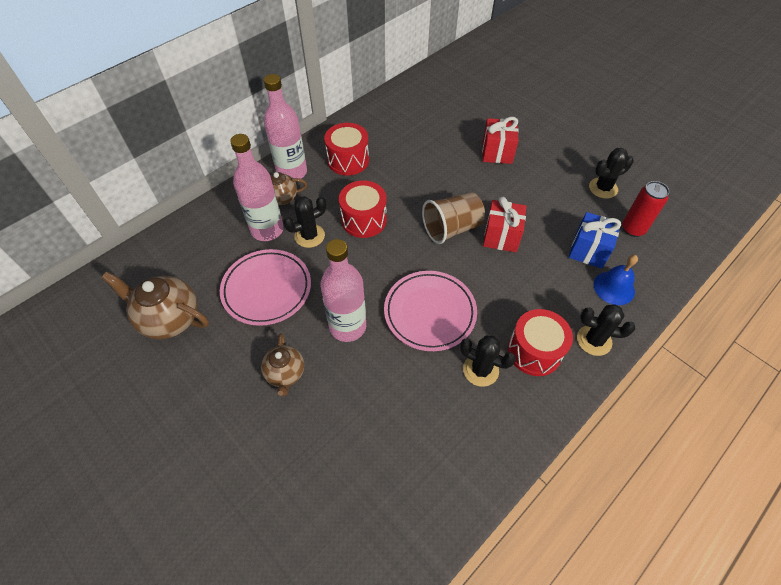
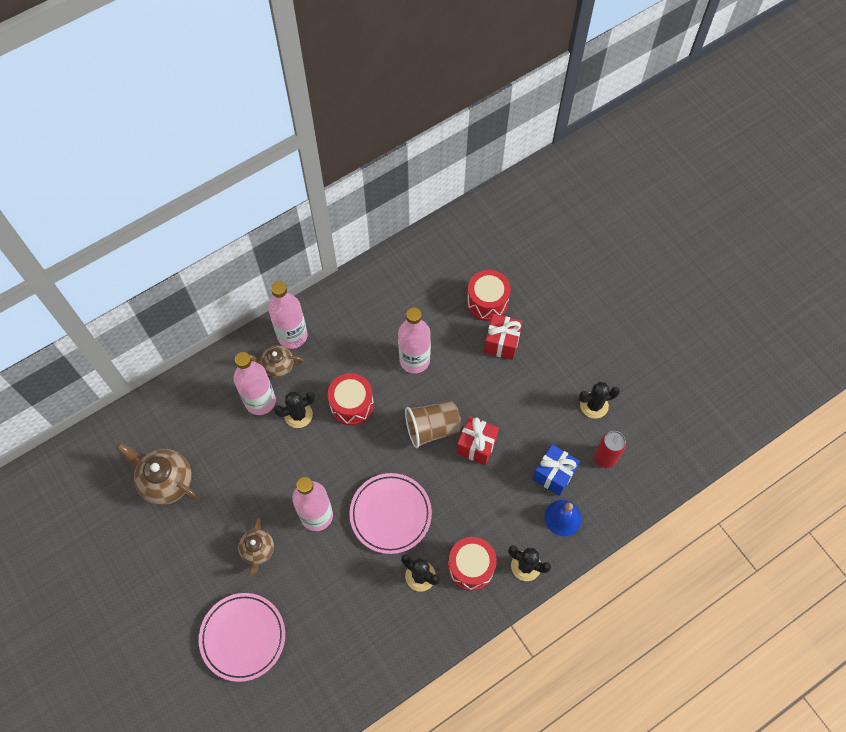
camera: 10 degrees right, 10 degrees up
pink plate [220,249,311,326] -> pink plate moved to [199,593,285,682]
red drum [324,123,369,176] -> red drum moved to [467,270,511,321]
none -> pink bottle [398,307,431,373]

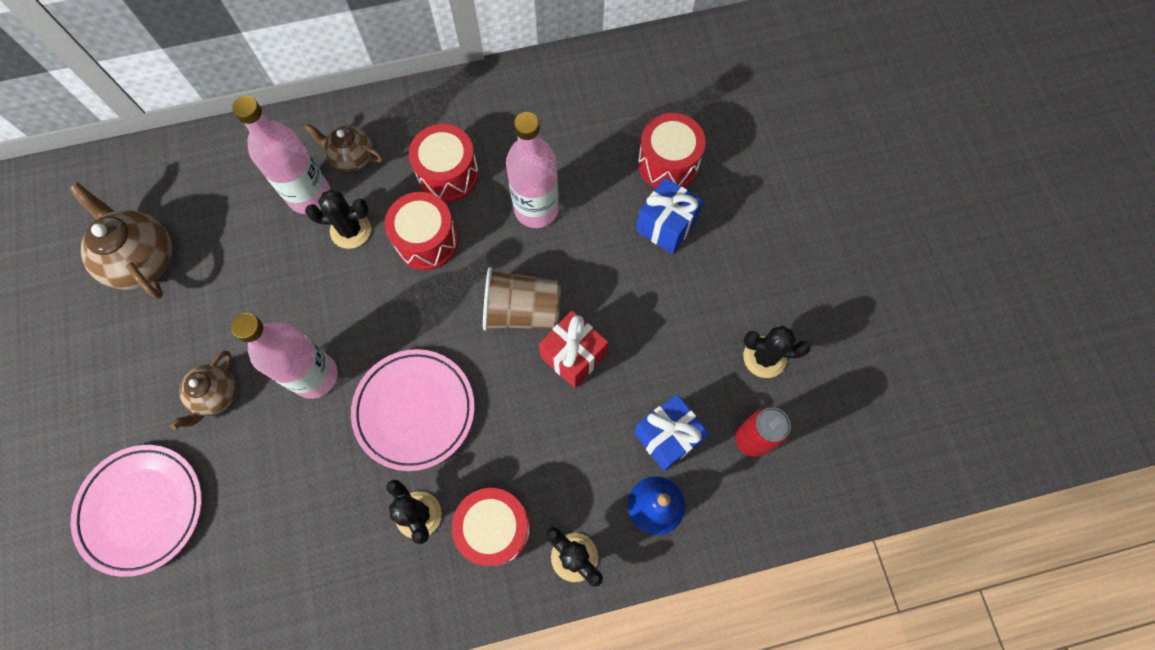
camera: 20 degrees right, 5 degrees up
pink bottle [268,281,308,349] -> none
red gift [484,314,523,360] -> blue gift [636,177,704,254]
none -> red drum [409,124,479,202]

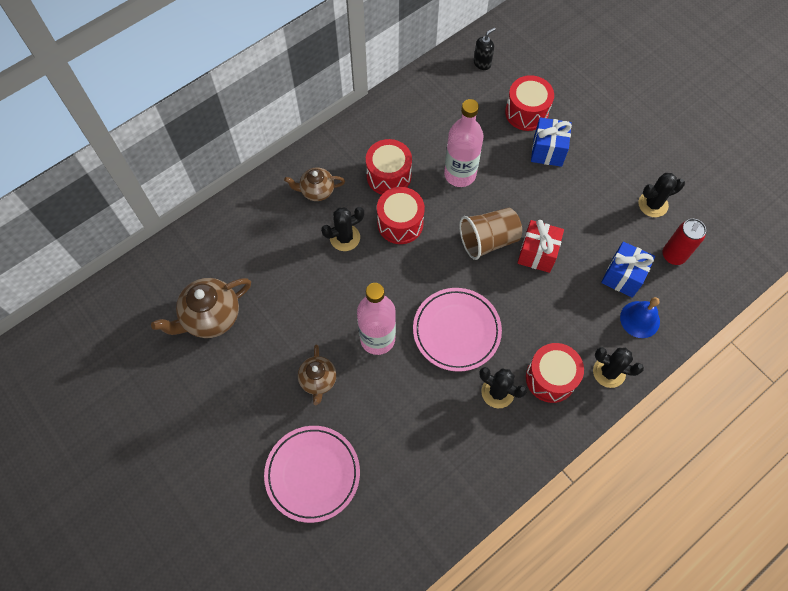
camera: 25 degrees left, 5 degrees down
brown teapot [69,183,172,299] -> brown teapot turned 60 degrees counterclockwise [151,278,251,338]
pink bottle [232,96,331,214] -> none
none -> black soap dispenser [474,27,496,70]

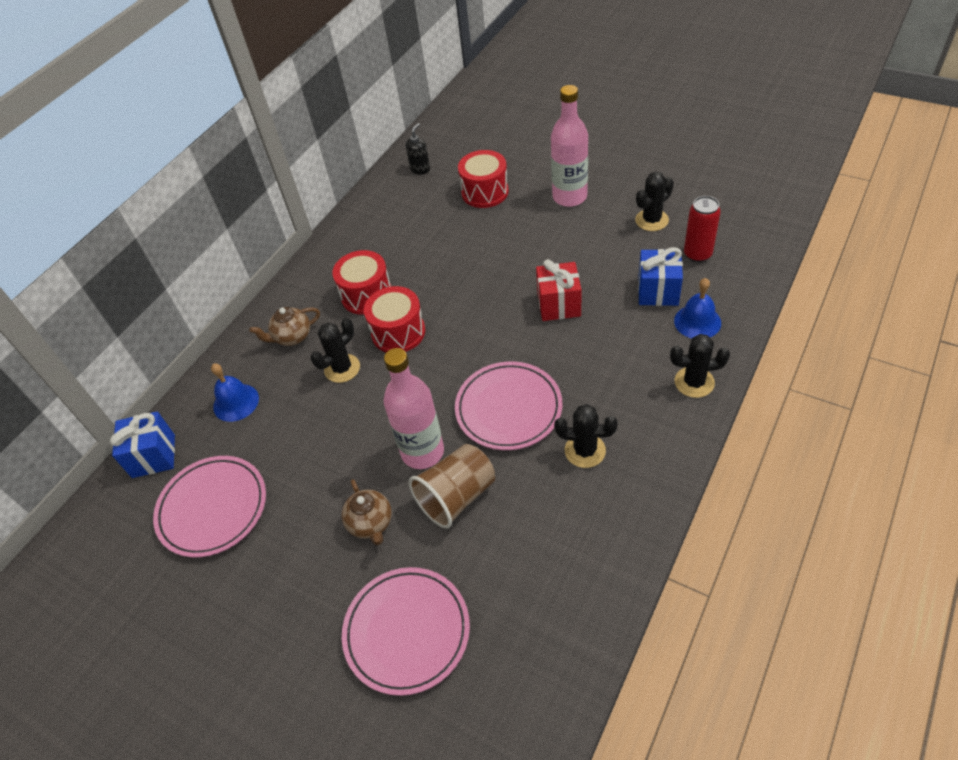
camera: 15 degrees left, 15 degrees down
brown teapot [151,278,251,338] -> pink plate [153,456,266,557]
pink bottle [444,99,483,187] -> pink bottle moved to [551,85,588,207]
brown cup [459,208,522,260] -> brown cup moved to [409,444,495,529]
red drum [526,343,584,403] -> none
blue gift [531,118,572,167] -> blue gift moved to [110,411,175,478]
none -> blue bell [211,363,259,422]

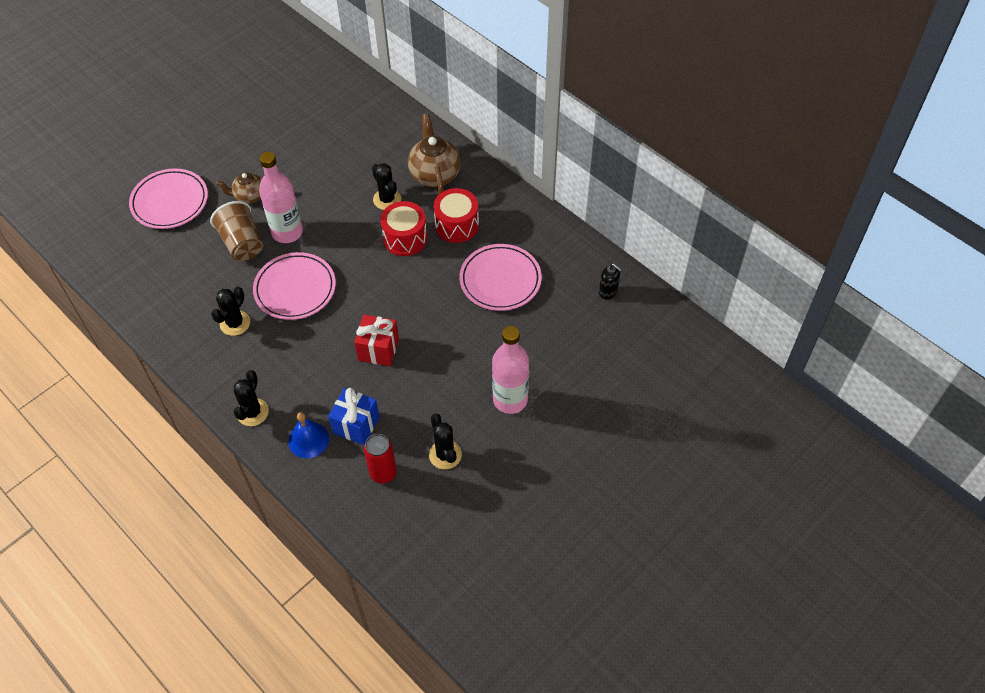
camera: 100 degrees right, 5 degrees up
blue gift [110,411,175,478] -> none
pink plate [153,456,266,557] -> pink plate moved to [460,244,542,311]
blue bell [211,363,259,422] -> none
brown teapot [249,307,320,346] -> brown teapot [408,114,461,194], size x1.62
red drum [458,150,509,208] -> none

